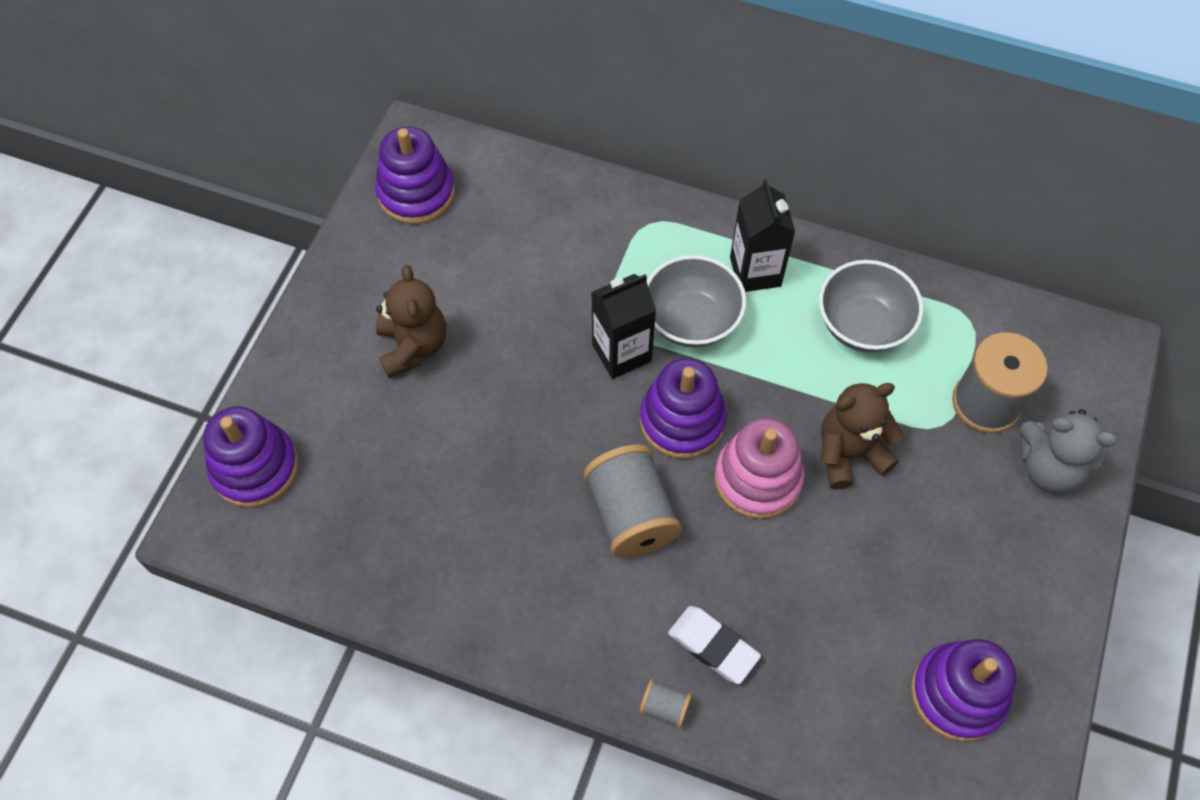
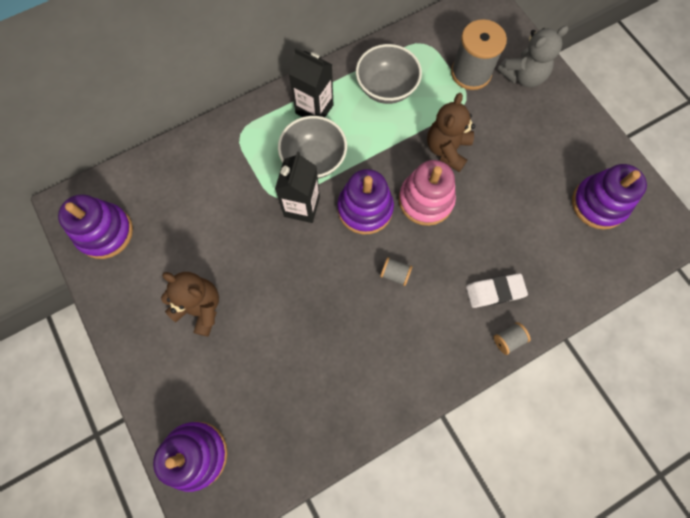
camera: 50 degrees left, 10 degrees up
grey spool [584,444,682,558] -> grey spool [380,257,412,286], size x0.46

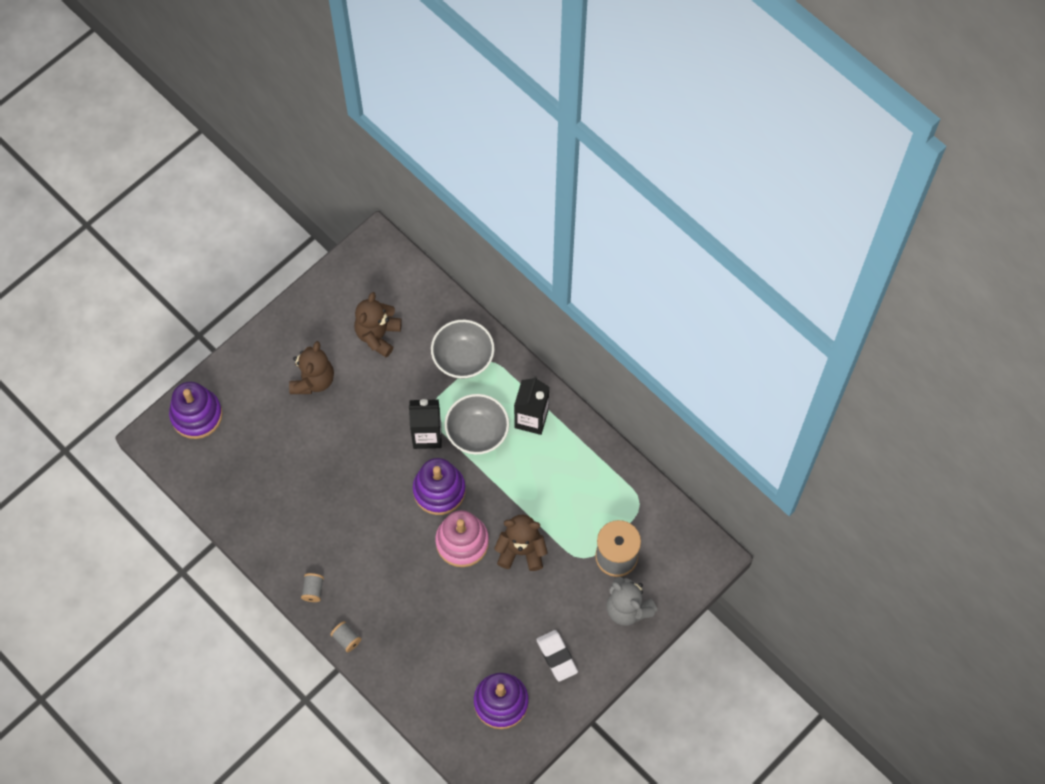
camera: 75 degrees right, 5 degrees down
purple stacking toy [58,194,133,259] -> none
grey bowl [356,44,422,104] -> grey bowl moved to [431,320,495,379]
grey spool [380,257,412,286] -> grey spool moved to [301,573,324,602]
white eraser [466,273,528,308] -> white eraser moved to [536,630,578,682]
none -> brown teddy bear [354,292,402,358]

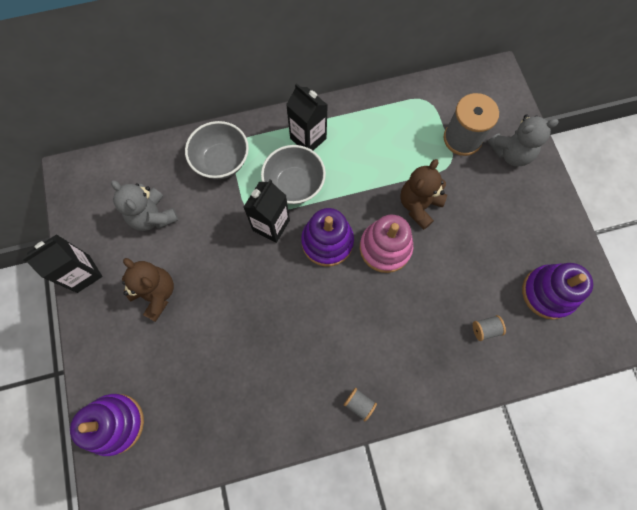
camera: 60 degrees left, 5 degrees up
grey spool [330,621,361,652] -> grey spool moved to [473,315,506,341]
brown teddy bear [354,292,402,358] -> grey teddy bear [111,180,179,231]
white eraser [536,630,578,682] -> none
none -> black carton [22,234,102,293]

